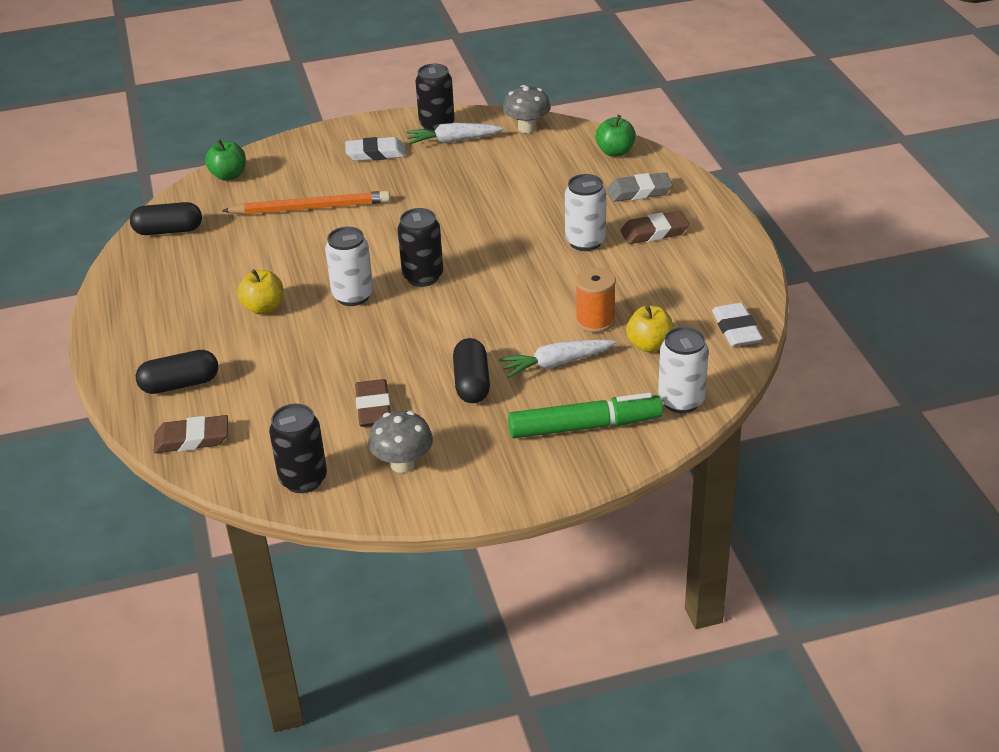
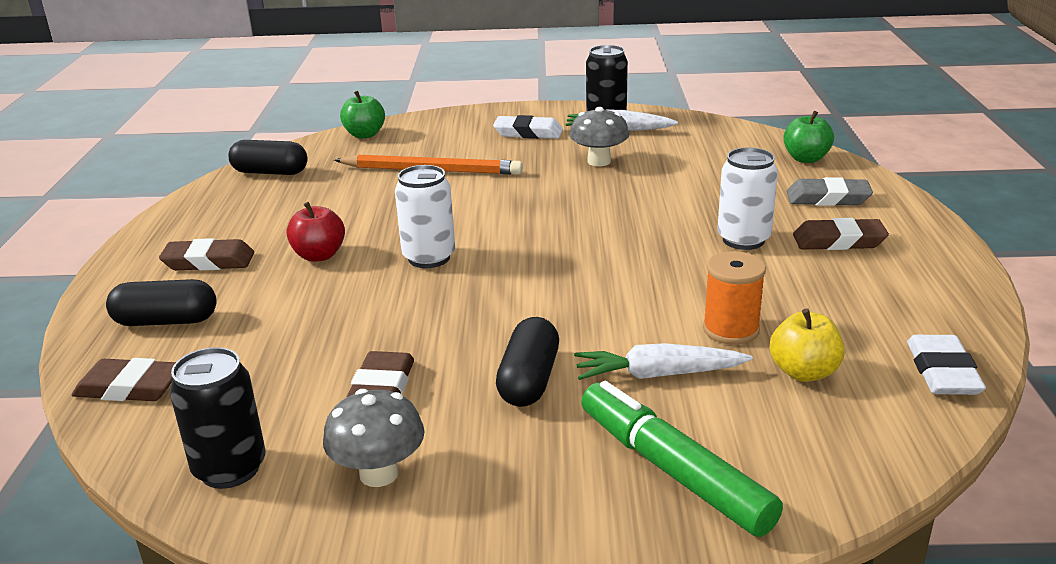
camera: 15 degrees right, 10 degrees down
yellow apple [237,269,283,315] -> red apple [286,202,345,262]
black can [397,208,443,287] -> none
grey mushroom [503,85,551,133] -> grey mushroom moved to [570,107,629,166]
green marker [508,393,663,438] -> green marker turned 135 degrees counterclockwise [581,381,783,537]
white can [658,327,709,413] -> none
none -> brown eraser [159,238,254,271]

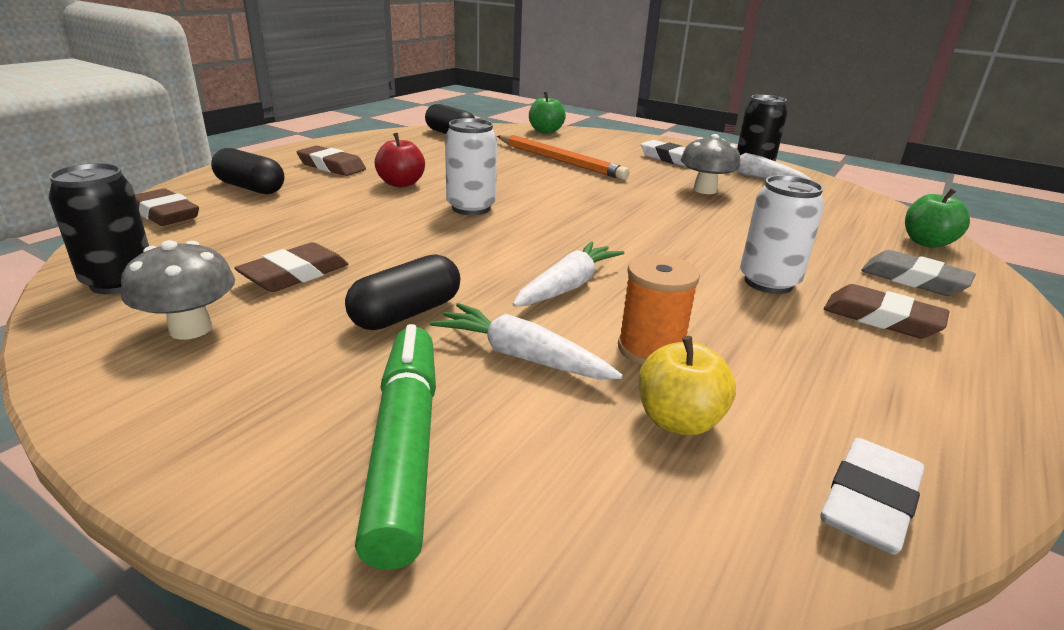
camera: 30 degrees right, 0 degrees up
none -> white carrot [513,241,624,307]

